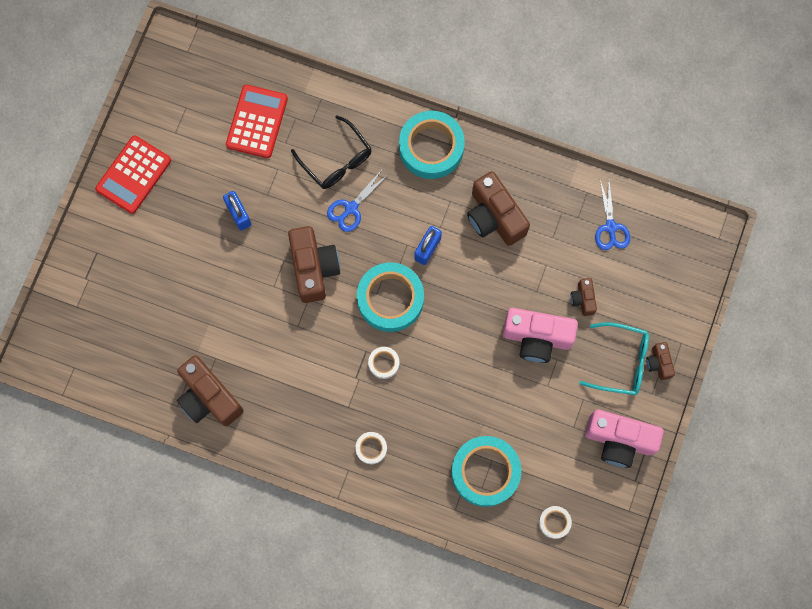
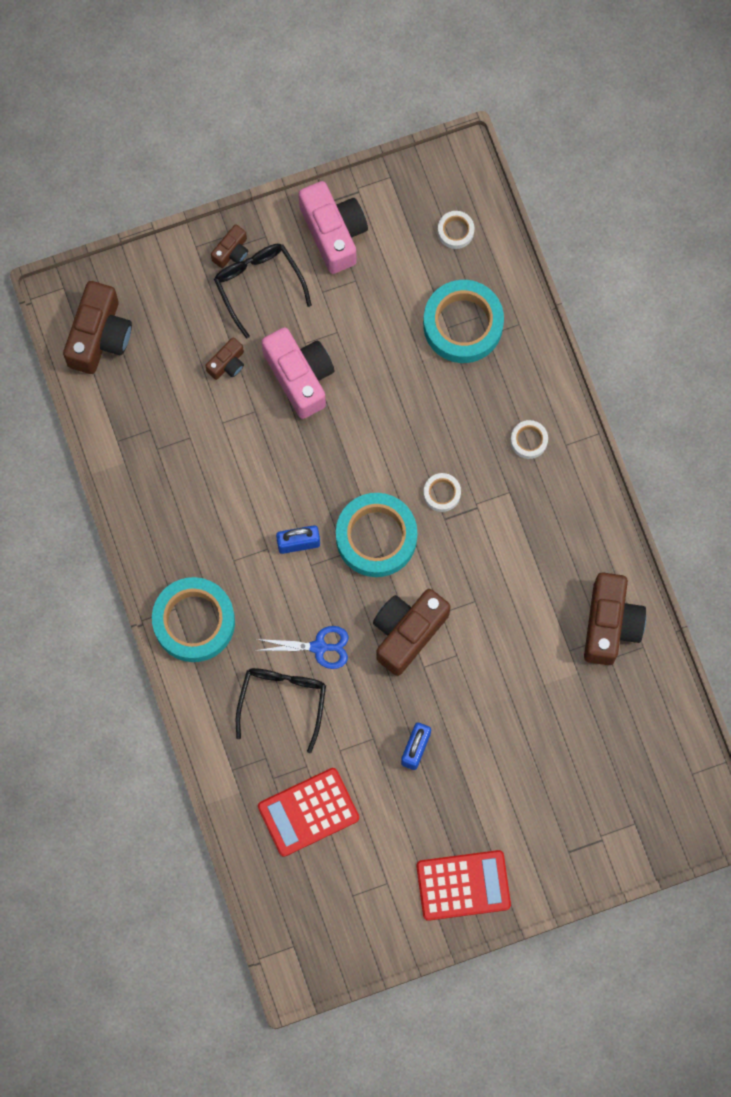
camera: 130 degrees left, 0 degrees up
brown camera [467,171,530,246] -> brown camera moved to [63,281,132,374]
turquoise glasses [579,322,649,395] -> black glasses [214,244,312,339]
blue scissors [595,180,630,250] -> none

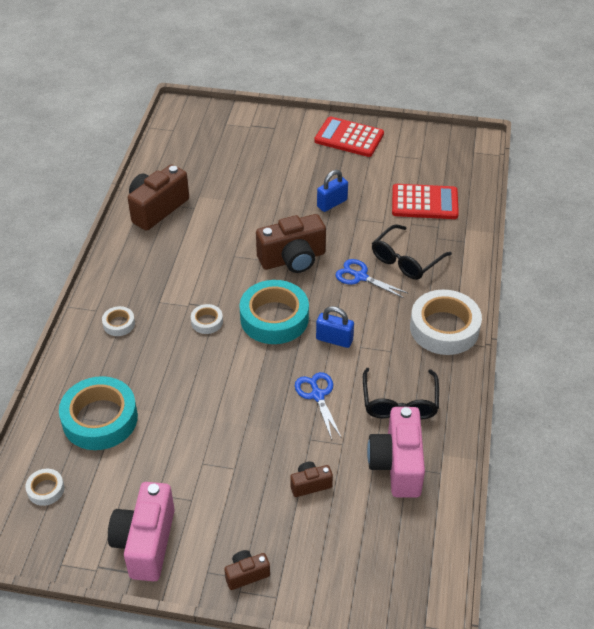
camera: 150 degrees left, 30 degrees down
brown camera [63,281,132,374] -> none
turquoise tape [152,577,235,662] -> white tape [410,290,482,355]
black glasses [214,244,312,339] -> black glasses moved to [363,368,439,419]
pink camera [262,327,335,419] -> pink camera moved to [367,407,425,498]
none -> blue scissors [295,372,342,440]

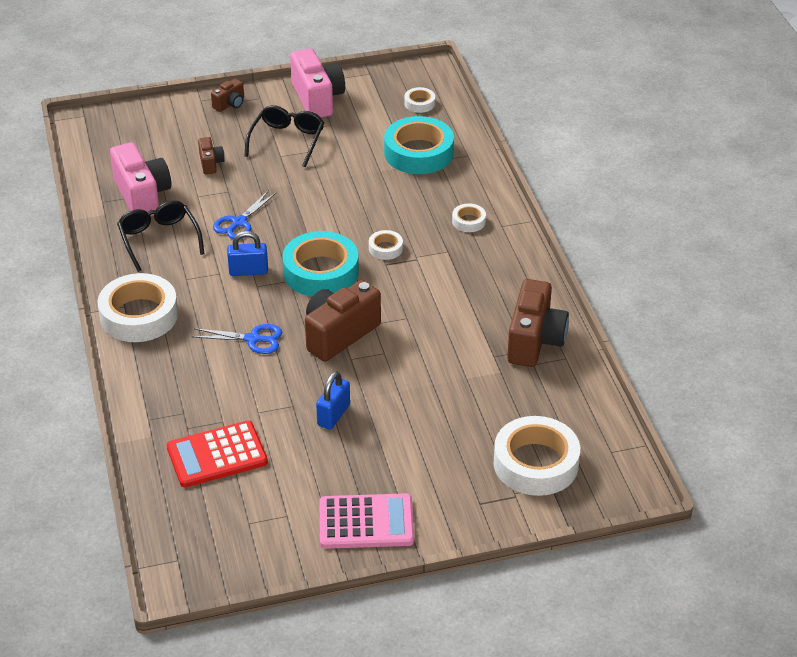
camera: 155 degrees right, 5 degrees down
brown camera [290,462,333,497] -> brown camera turned 60 degrees counterclockwise [198,137,225,174]
blue scissors [295,372,342,440] -> blue scissors turned 75 degrees clockwise [213,191,276,239]
red calculator [314,116,384,157] -> pink calculator [319,493,414,549]
black glasses [372,224,452,280] -> black glasses moved to [244,105,324,167]
none -> white tape [494,416,580,496]

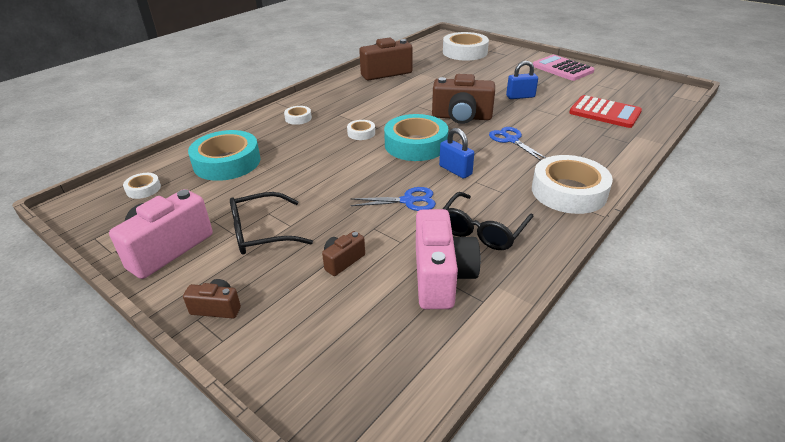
camera: 125 degrees left, 5 degrees down
pink camera [110,142,171,216] -> pink camera turned 150 degrees clockwise [416,209,481,309]

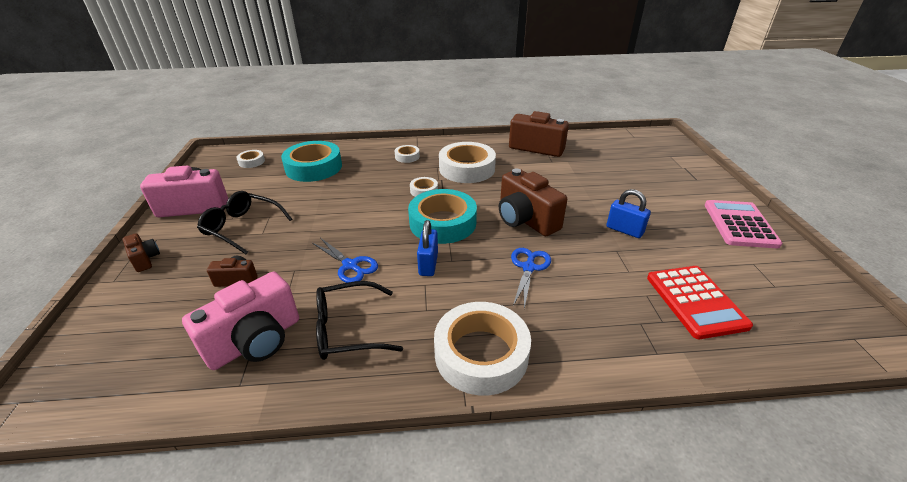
camera: 45 degrees right, 0 degrees up
white tape [443,32,489,61] -> white tape moved to [439,142,496,183]

